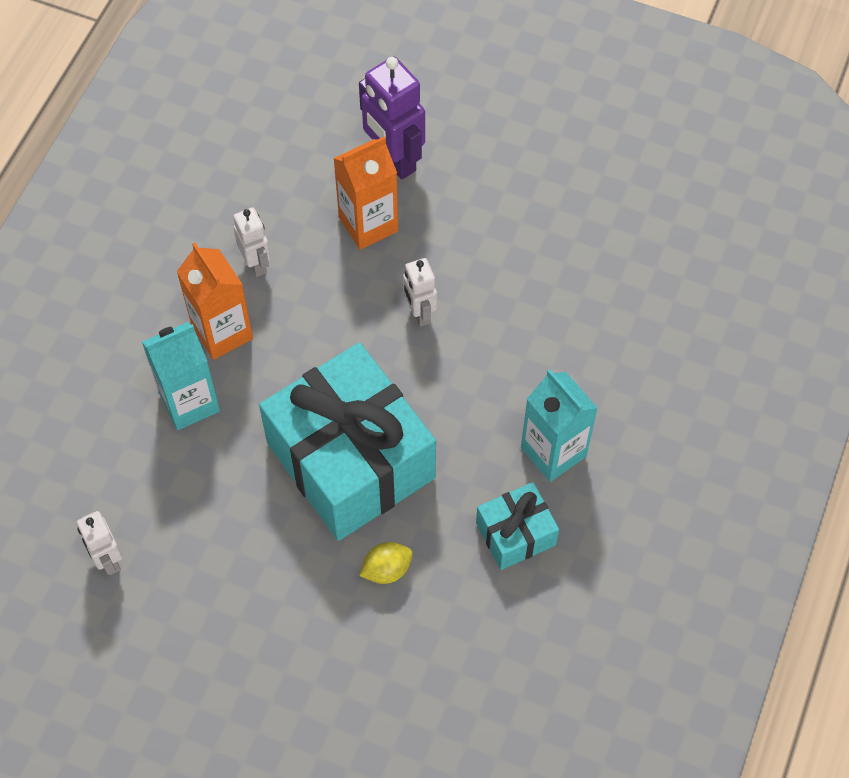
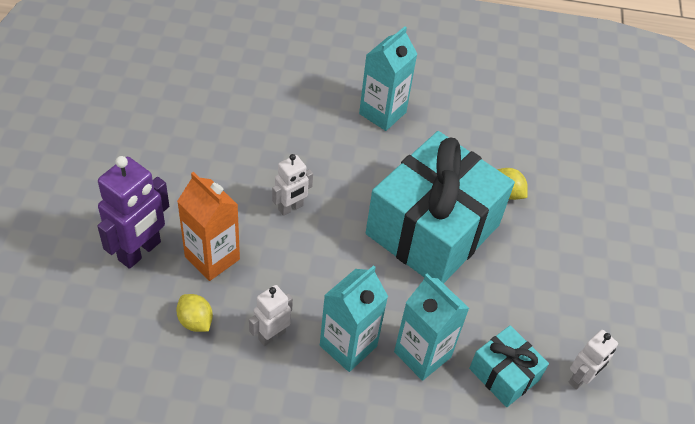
camera: 110 degrees left, 10 degrees down
orange carton [176,243,253,360] -> turquoise carton [320,265,388,372]
turquoise gift [476,482,559,570] -> turquoise gift moved to [469,325,549,407]
none -> yellow lemon [176,294,213,332]

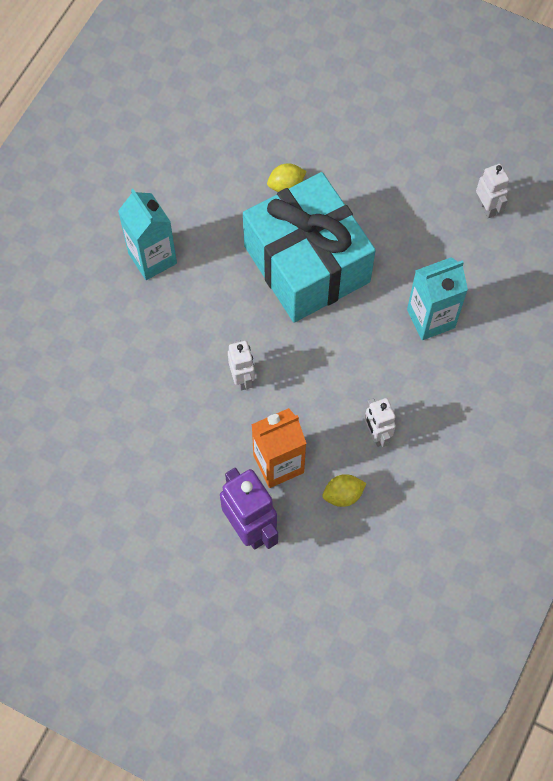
camera: 65 degrees left, 15 degrees up
turquoise carton [320,265,388,372] -> none
turquoise gift [469,325,549,407] -> none

